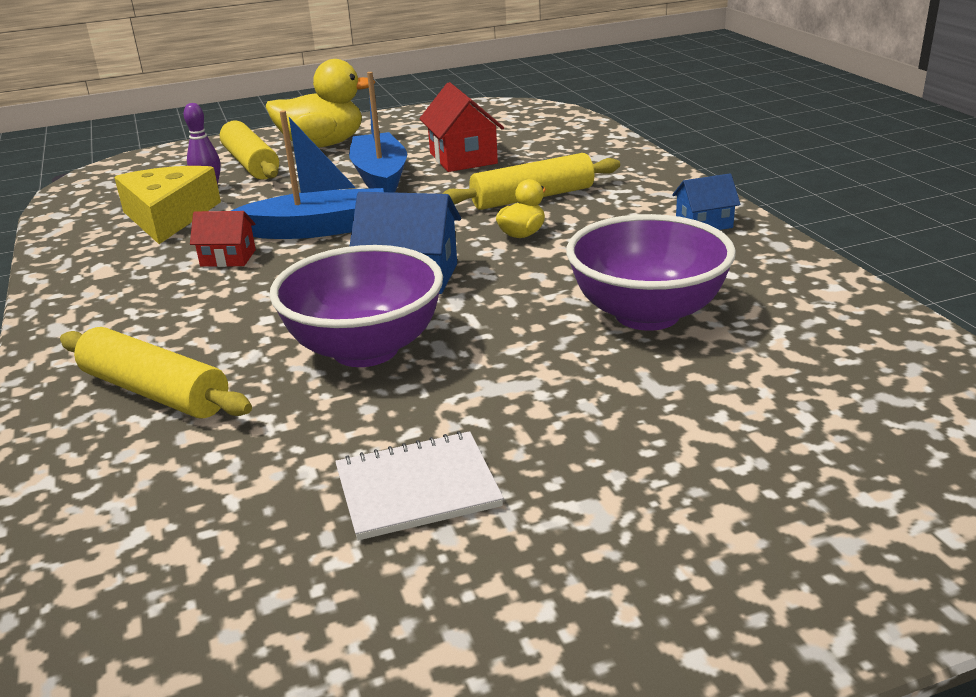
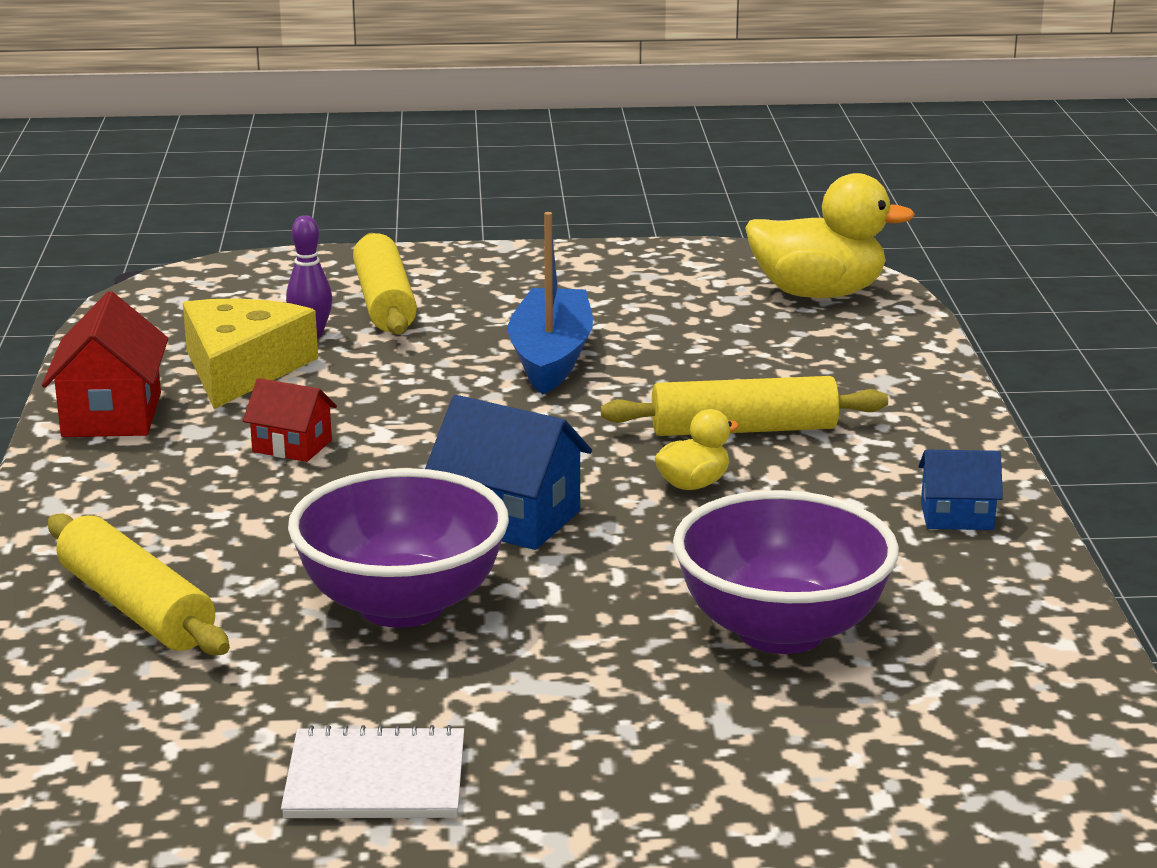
camera: 15 degrees right, 5 degrees down
blue boat [231,110,384,239] -> none
yellow duck [265,59,375,147] -> yellow duck moved to [745,173,915,298]
red house [419,82,504,172] -> red house moved to [42,291,168,437]

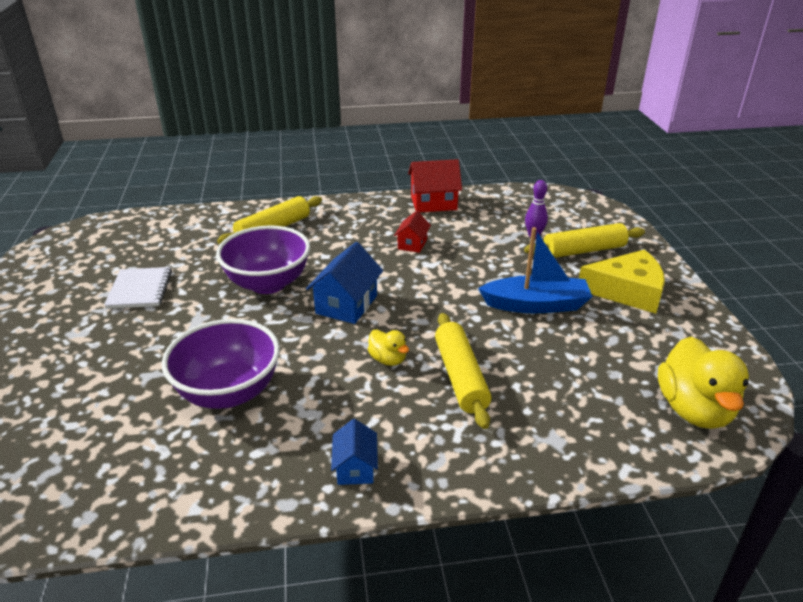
camera: 85 degrees right, 10 degrees up
yellow cheese [183,298,318,409] -> yellow cheese moved to [579,249,665,314]

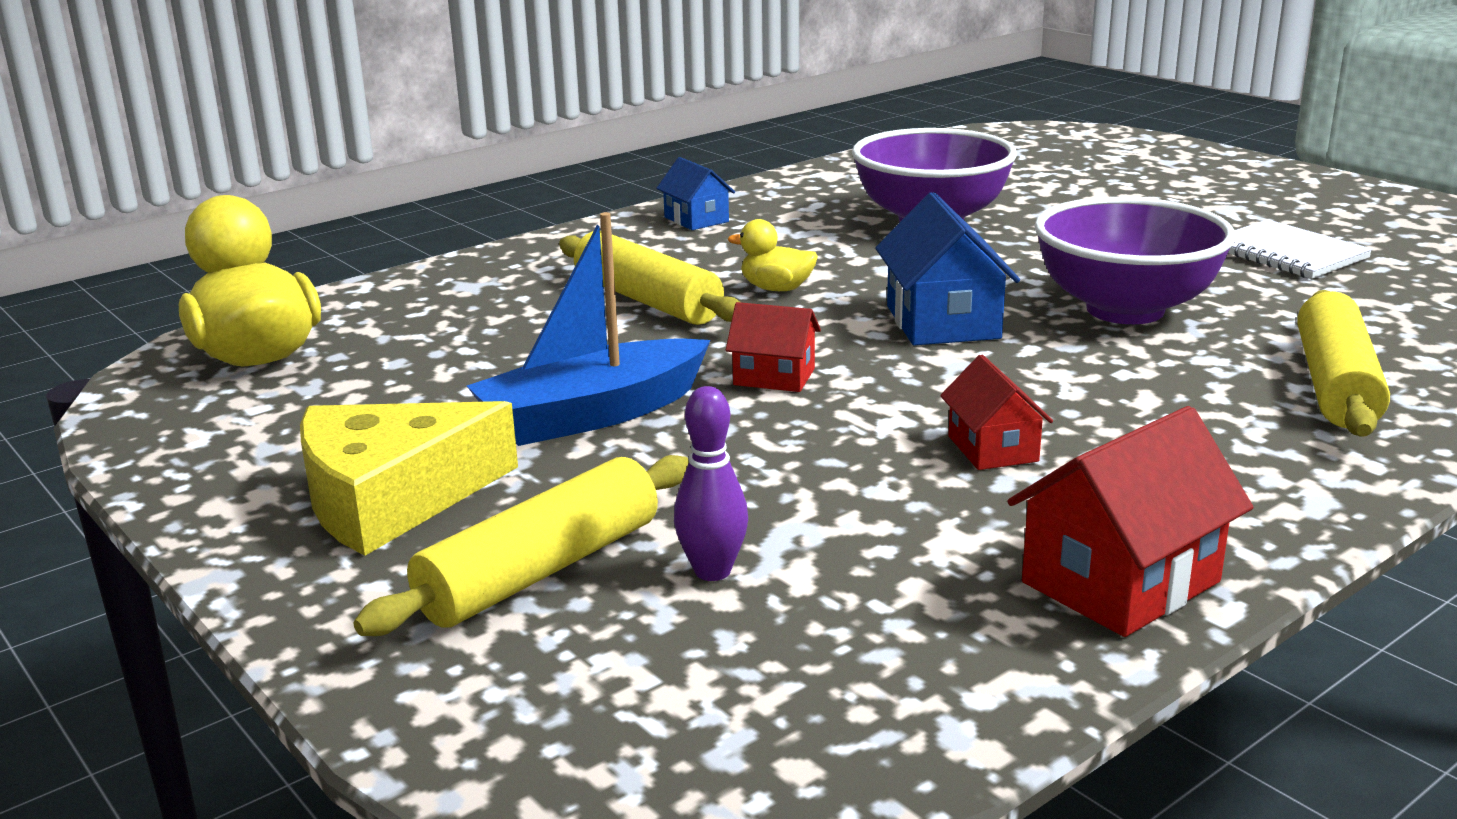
camera: 150 degrees right, 10 degrees down
none -> red house [726,302,821,392]

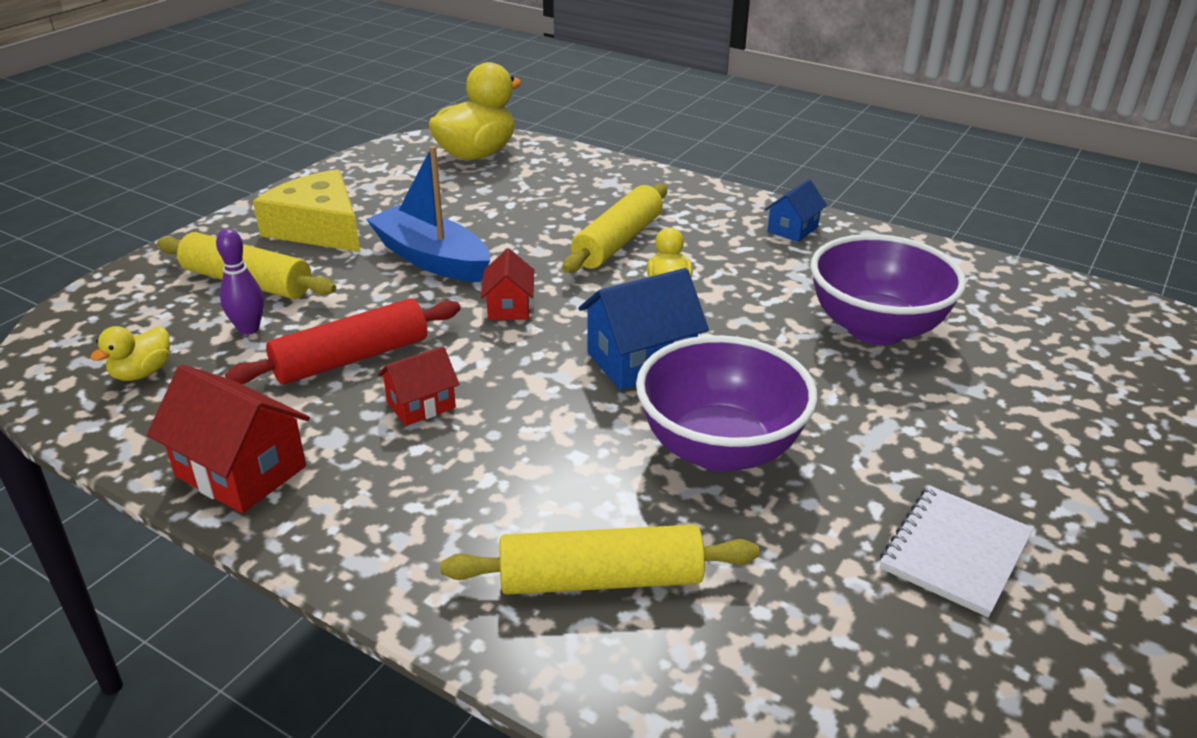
camera: 70 degrees right, 10 degrees up
none -> yellow duck [90,326,170,381]
none -> red rolling pin [225,299,460,385]

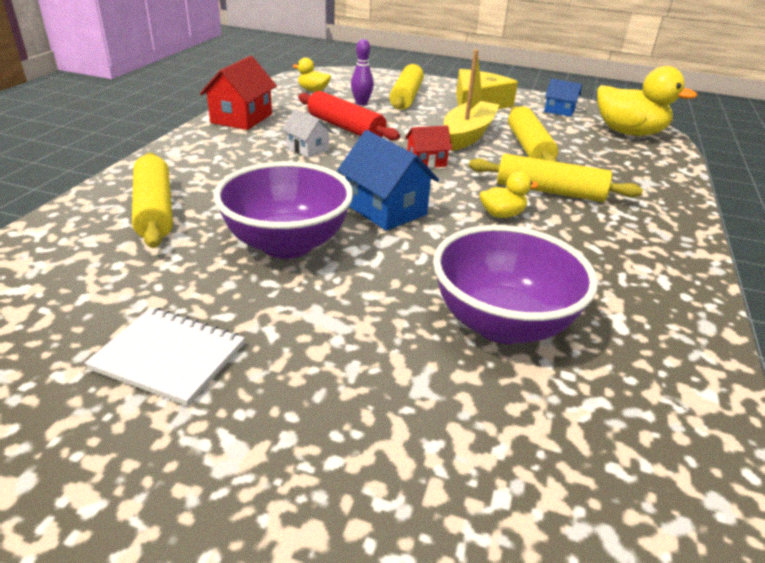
camera: 75 degrees right, 0 degrees up
blue boat [366,146,490,282] -> yellow boat [444,49,500,151]
red house [378,346,459,426] -> white house [282,109,333,158]
blue house [765,179,827,242] -> blue house moved to [544,79,582,117]
none -> yellow rolling pin [508,106,558,162]

